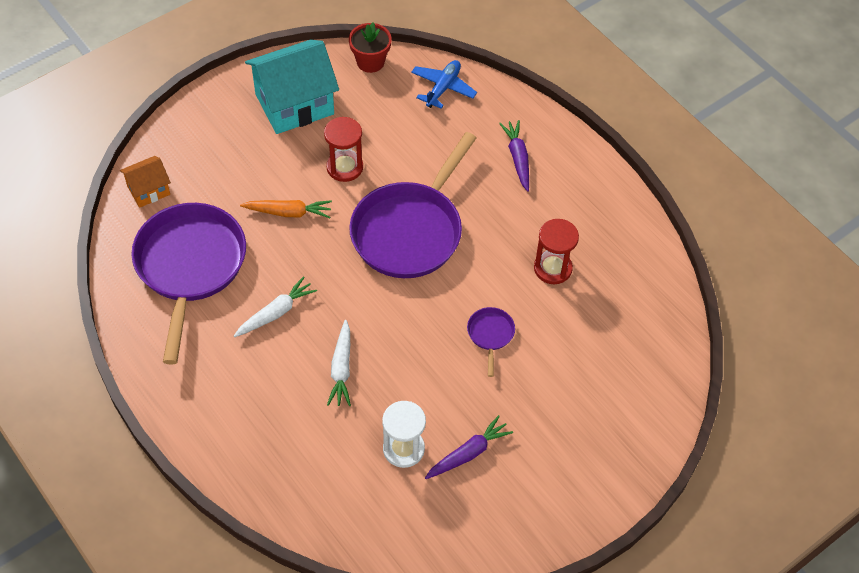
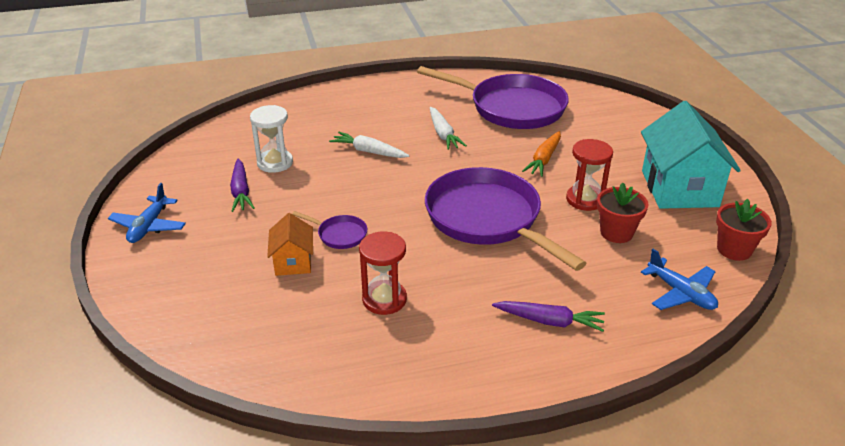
camera: 115 degrees right, 20 degrees down
orange house [120,156,171,208] -> orange house moved to [267,213,313,276]
none -> blue plane [108,183,186,243]
none -> red flower pot [597,183,649,243]

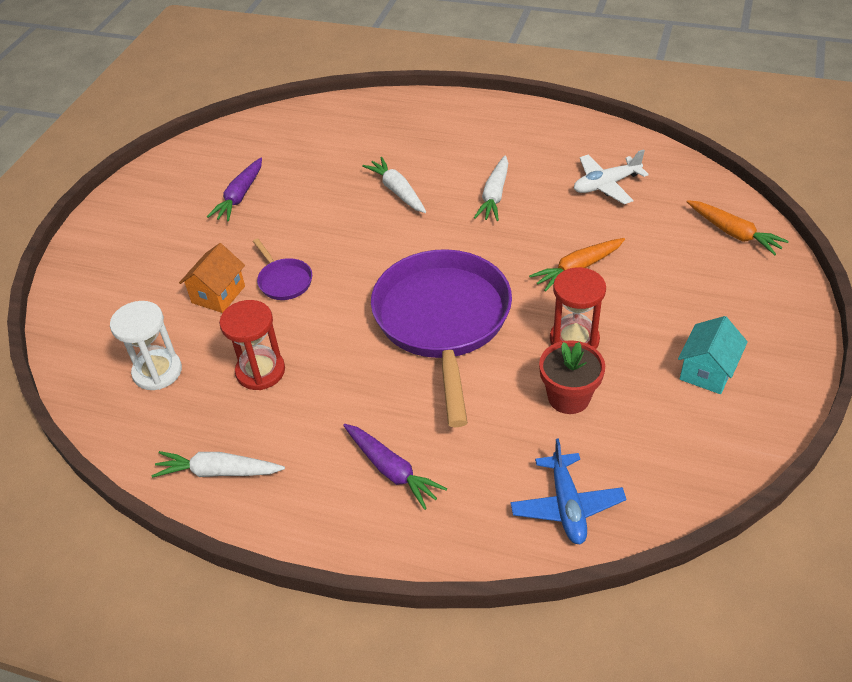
camera: 35 degrees right, 10 degrees up
blue plane [108,183,186,243] -> none
white hourglass [250,105,293,173] -> white hourglass moved to [110,301,182,390]
purple pan [417,66,569,129] -> white plane [574,149,649,204]
turquoise house [641,101,741,209] -> turquoise house [678,316,748,394], size x0.51
red flower pot [716,199,772,261] -> none
none -> white carrot [151,451,285,478]
none -> orange carrot [687,200,789,255]

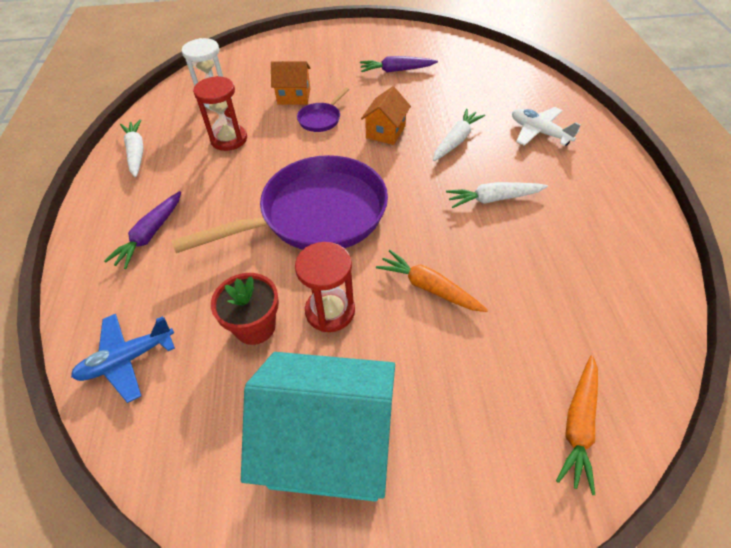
camera: 65 degrees right, 5 degrees up
white plane [574,149,649,204] -> white plane moved to [512,107,581,146]
turquoise house [678,316,748,394] -> turquoise house [241,352,395,501], size x1.95
none -> orange house [361,86,411,145]

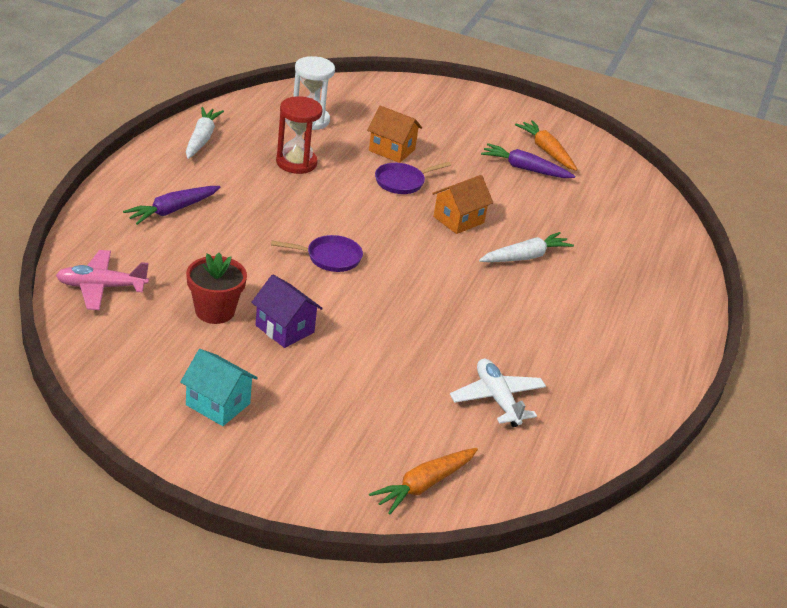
camera: 20 degrees right, 15 degrees down
blue plane [71,314,175,403] -> pink plane [56,250,149,310]
purple pan [171,155,388,253] -> purple pan [271,235,363,272], size x0.41
turquoise house [241,352,395,501] -> turquoise house [180,349,258,426], size x0.51
red hourglass [295,242,355,332] -> purple house [251,275,323,348]
orange carrot [376,250,488,312] -> orange carrot moved to [515,120,578,171]
white carrot [446,182,548,208] -> none
white plane [512,107,581,146] -> white plane moved to [450,359,546,427]

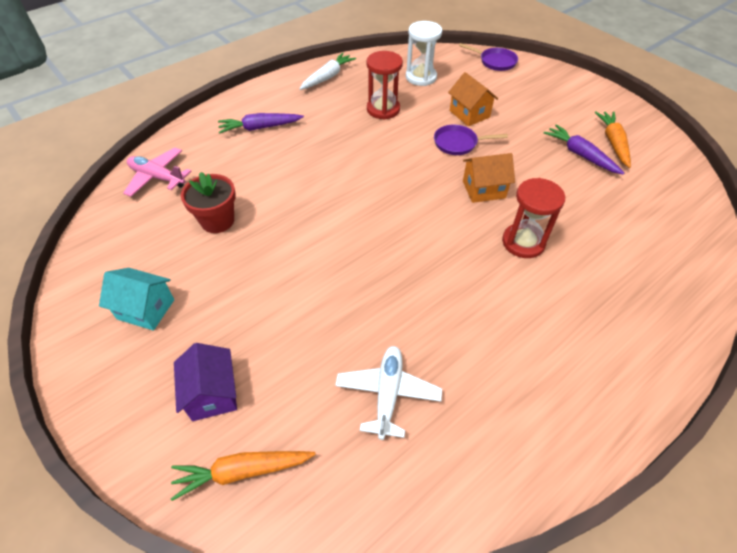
camera: 35 degrees right, 15 degrees up
turquoise house [180,349,258,426] -> turquoise house turned 45 degrees counterclockwise [99,268,175,330]
purple house [251,275,323,348] -> purple house moved to [174,343,237,421]
purple pan [271,235,363,272] -> purple pan moved to [459,43,518,71]
white carrot [479,232,574,262] -> red hourglass [502,178,565,258]

